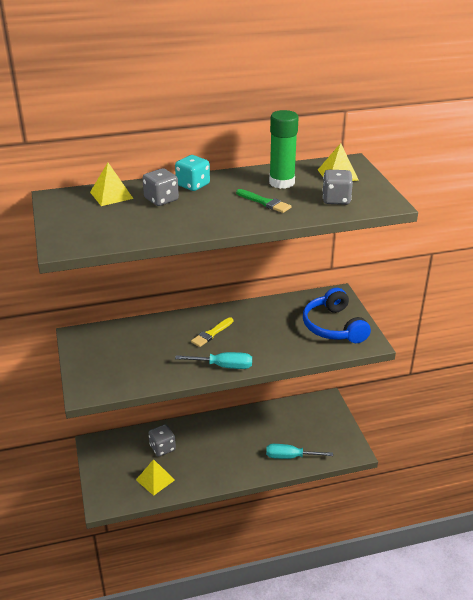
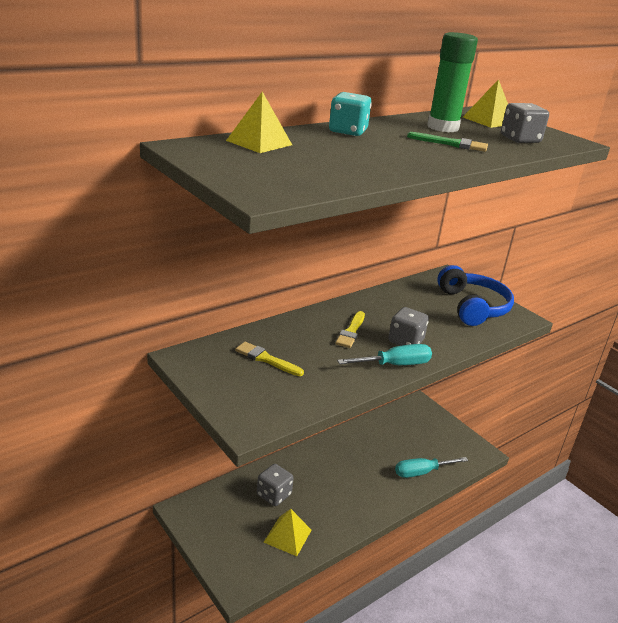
camera: 25 degrees left, 5 degrees down
grey dice [143,168,179,206] -> grey dice moved to [388,307,429,346]
blue headphones [303,288,371,343] -> blue headphones turned 150 degrees counterclockwise [437,265,514,326]
none -> yellow brush [235,342,304,376]

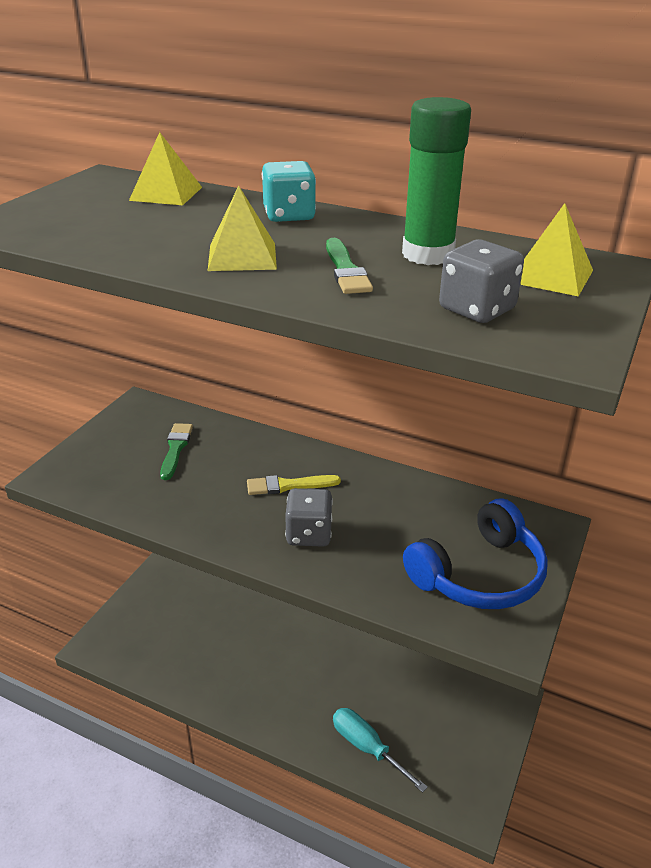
camera: 65 degrees right, 5 degrees up
yellow brush [235,342,304,376] -> green brush [160,423,193,480]
grey dice [257,464,294,506] -> none
yellow pyramid [263,509,311,556] -> yellow pyramid moved to [208,186,277,271]
turquoise screwdriver [337,344,432,365] -> none

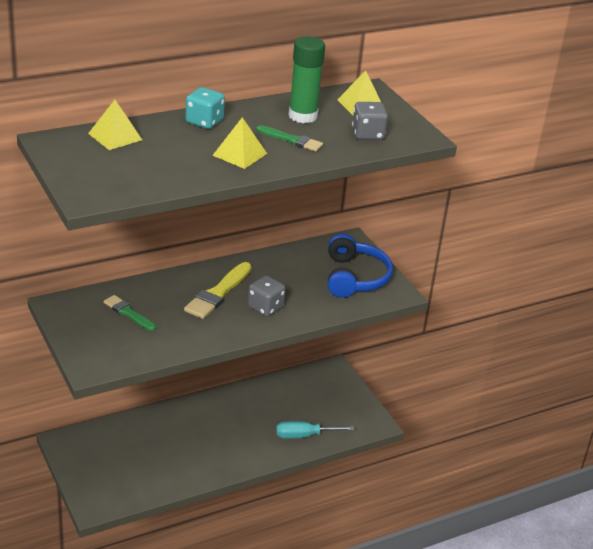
camera: 55 degrees left, 0 degrees up
yellow brush [247,475,341,495] -> yellow brush [184,262,252,319], size x1.59

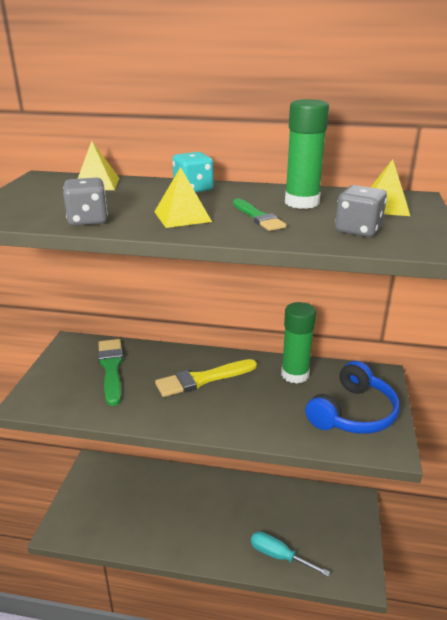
camera: 40 degrees right, 5 degrees down
green brush [104,295,156,331] -> green brush [98,339,123,406], size x1.59
grey dice [248,275,286,317] -> grey dice moved to [63,177,108,226]
none -> green glue stick [281,302,316,384]

